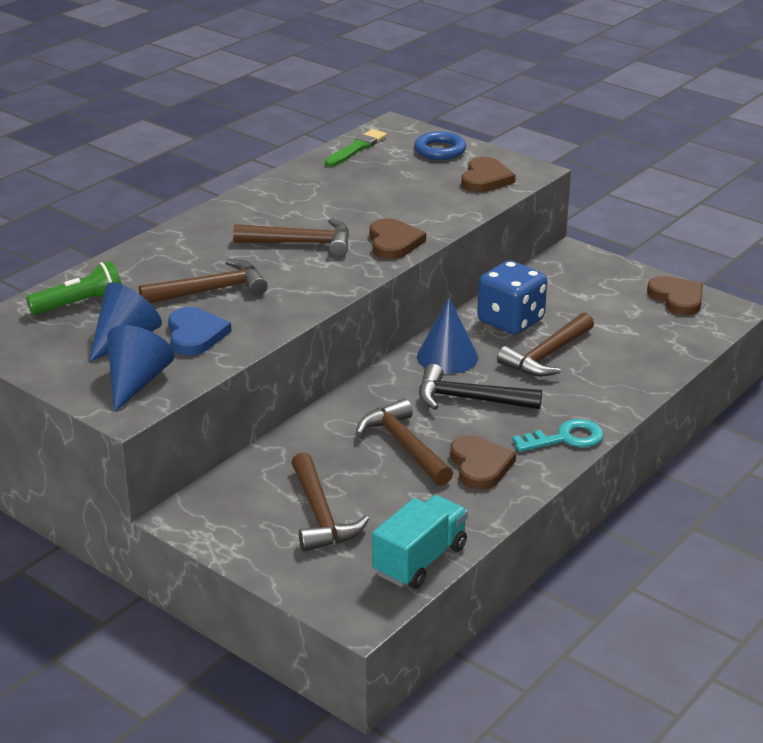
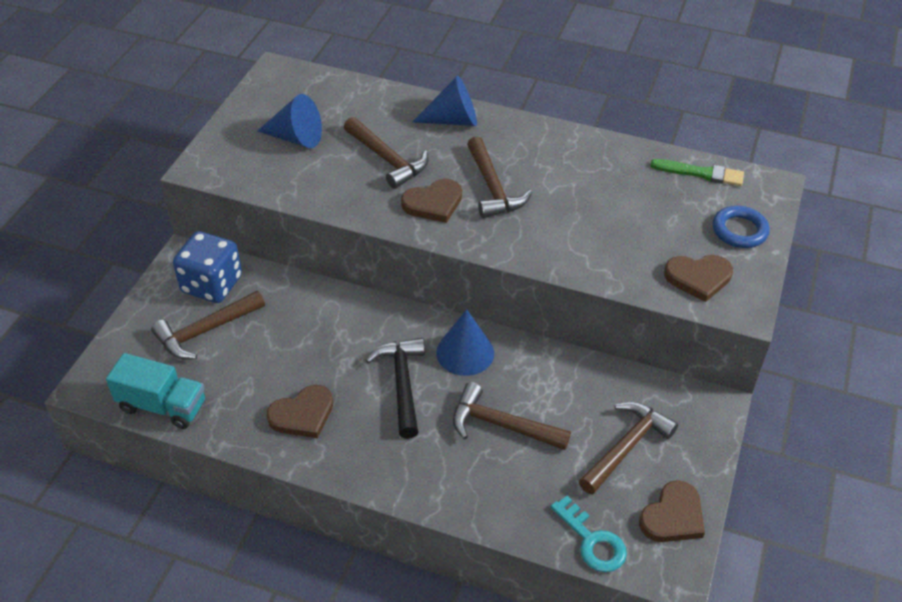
camera: 70 degrees right, 15 degrees up
green flashlight [26,261,122,315] -> none
blue cone [107,325,175,413] -> blue cone moved to [413,76,477,126]
blue heart [168,307,232,355] -> none
brown hammer [356,399,453,486] -> brown hammer moved to [579,402,678,495]
brown heart [369,218,426,259] -> brown heart moved to [401,179,462,223]
blue dice [477,261,547,335] -> blue dice moved to [173,231,242,303]
turquoise key [512,419,604,452] -> turquoise key moved to [551,496,627,572]

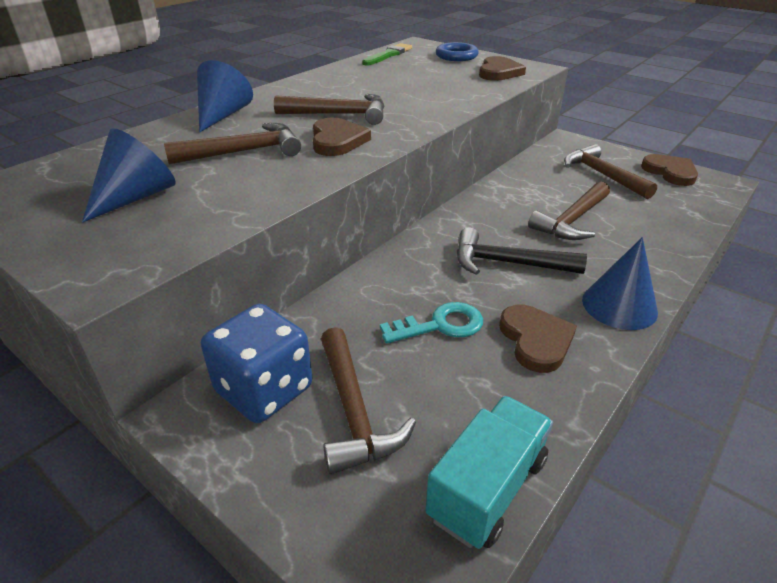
camera: 70 degrees left, 10 degrees down
blue cone [436,309,494,376] -> blue cone moved to [582,237,658,330]
turquoise key [551,496,627,572] -> turquoise key moved to [380,302,483,344]

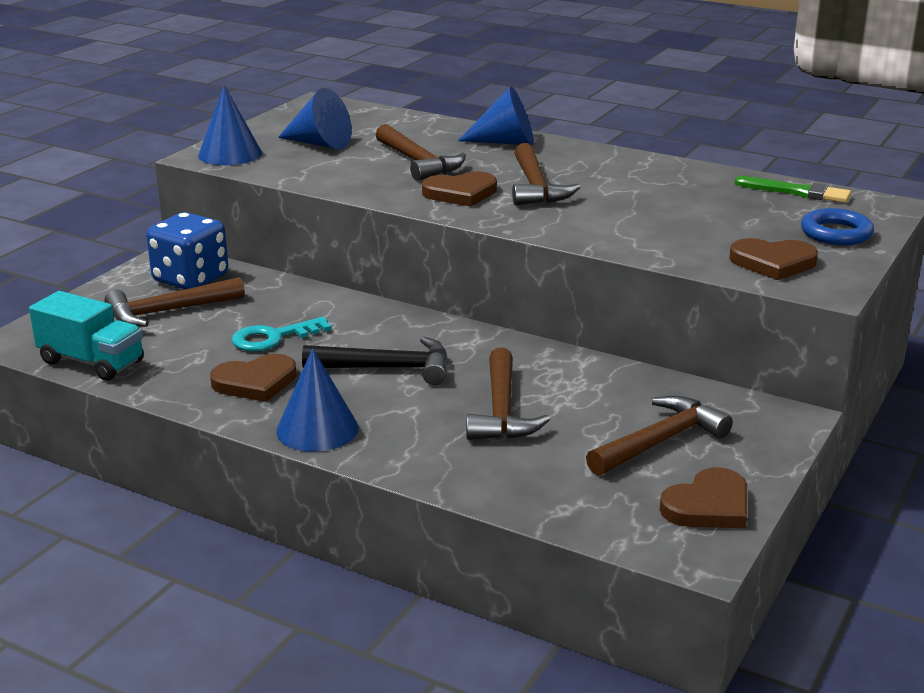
camera: 80 degrees right, 10 degrees down
turquoise key [380,302,483,344] -> turquoise key turned 90 degrees clockwise [232,317,332,351]
black hammer [457,227,587,275] -> black hammer turned 90 degrees clockwise [302,337,447,385]
brown hammer [528,182,610,240] -> brown hammer turned 120 degrees counterclockwise [467,348,550,440]
none -> blue cone [198,85,262,165]

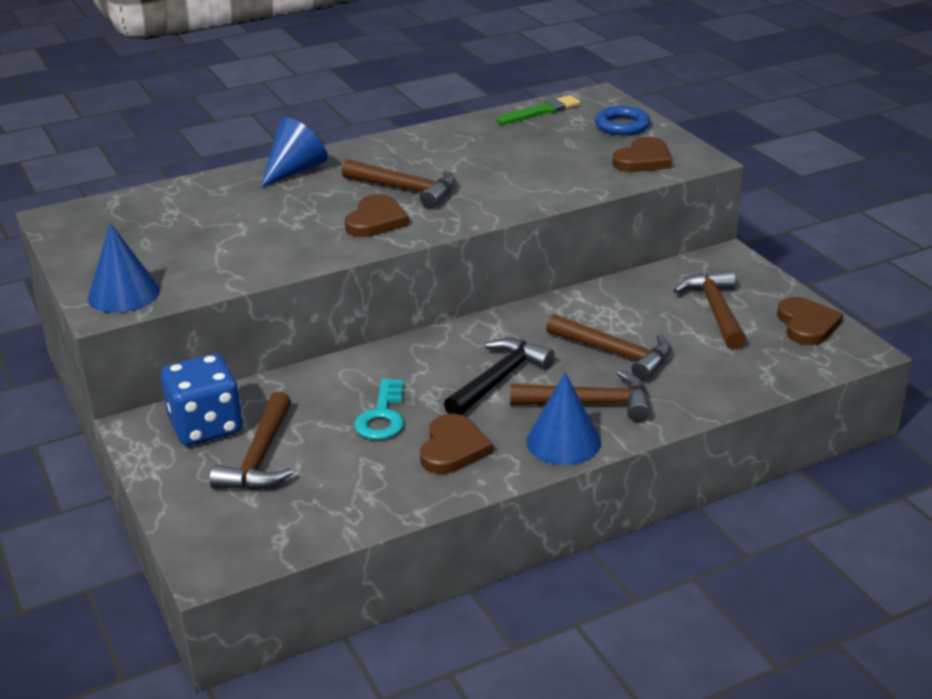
camera: 55 degrees left, 5 degrees up
turquoise truck [29,291,144,381] -> none
blue cone [278,88,352,149] -> none
brown hammer [376,124,466,181] -> brown hammer moved to [510,370,650,422]

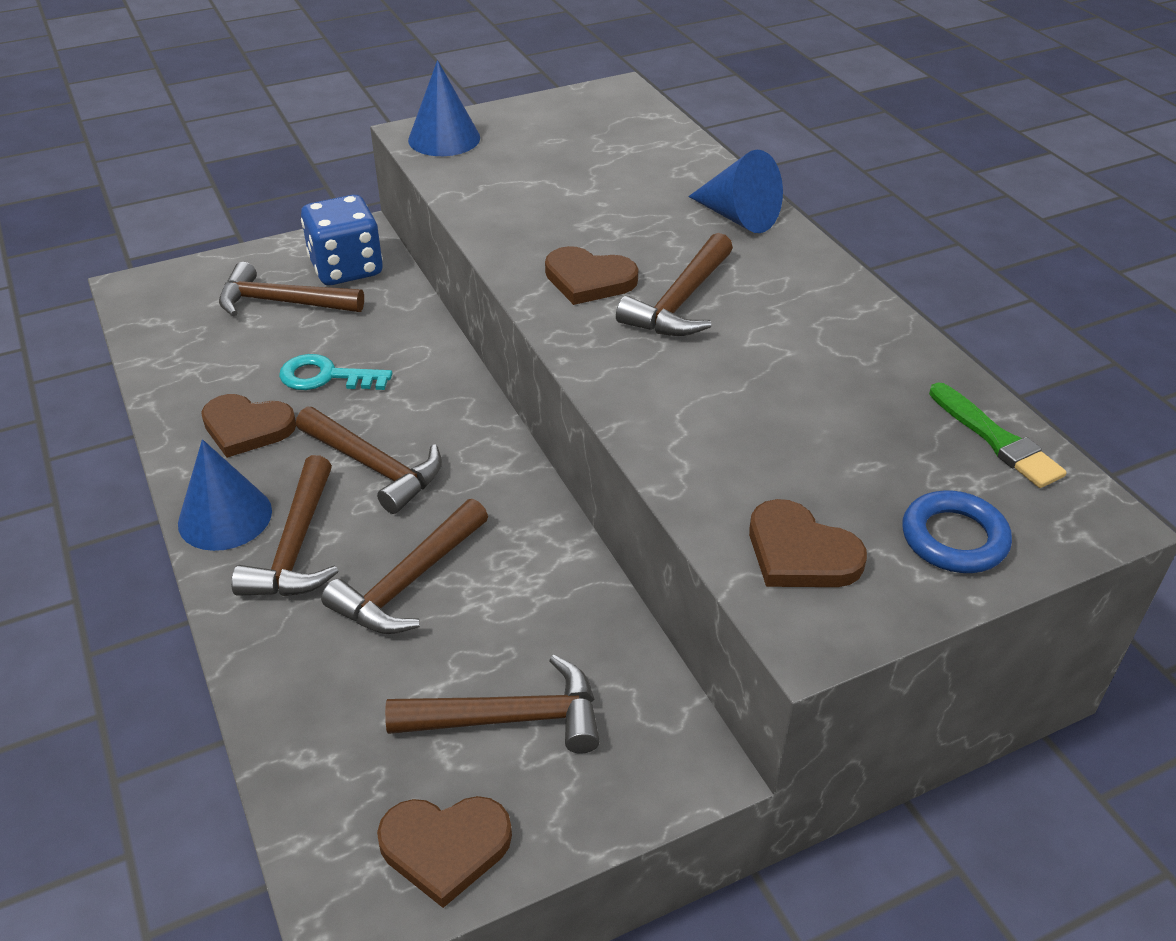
camera: 90 degrees right, 10 degrees up
black hammer [444,338,555,415] -> brown hammer [296,407,442,514]

